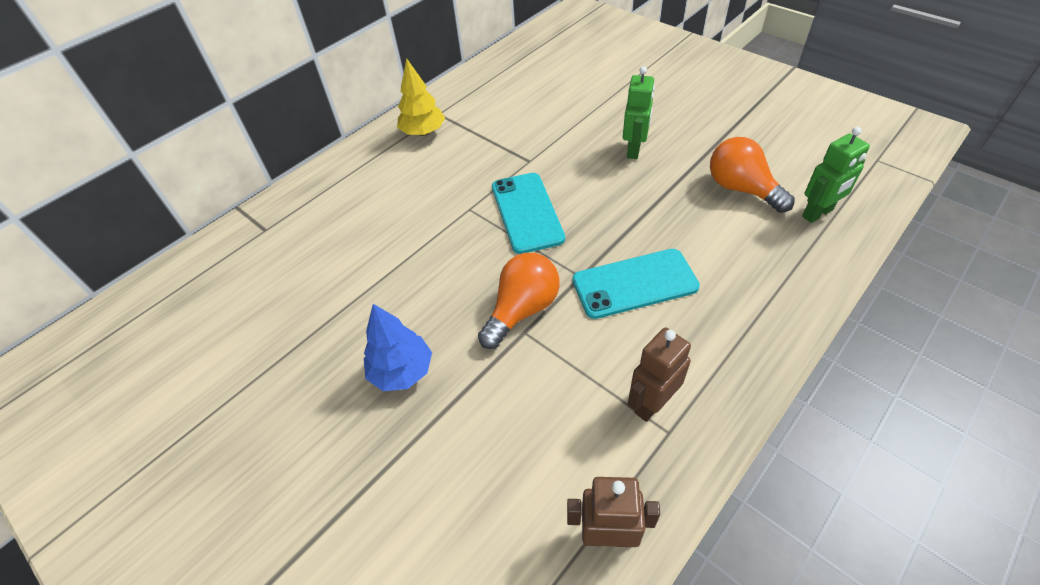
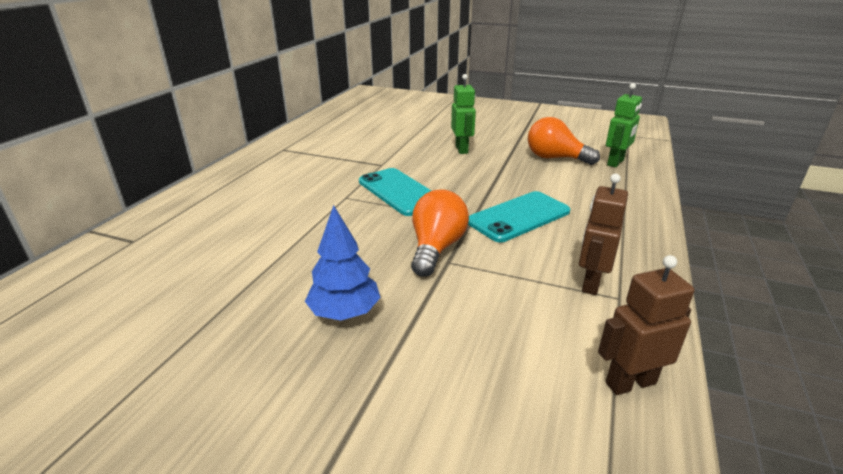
camera: 25 degrees left, 20 degrees down
yellow tree [397,58,445,136] -> none

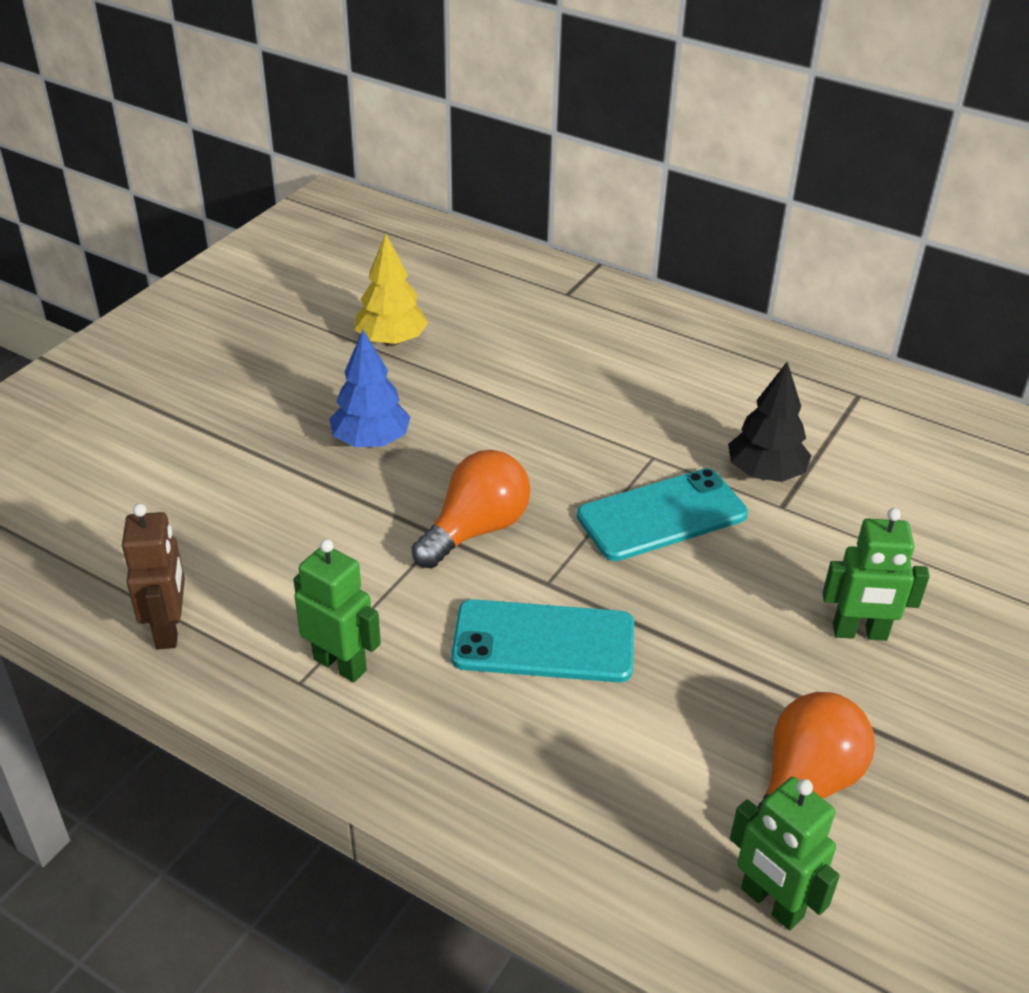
camera: 100 degrees right, 10 degrees up
orange light bulb [411,189,469,277] -> orange light bulb turned 75 degrees counterclockwise [411,450,530,569]
turquoise phone [468,191,570,242] -> turquoise phone turned 60 degrees counterclockwise [451,599,634,682]
brown robot [579,174,628,295] -> green robot [293,539,381,682]
none -> yellow tree [354,234,428,346]
none -> black tree [728,362,811,482]

